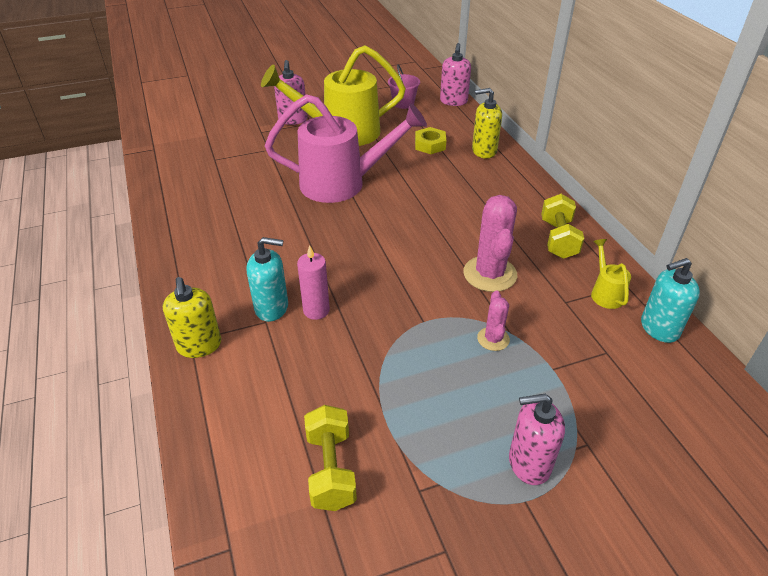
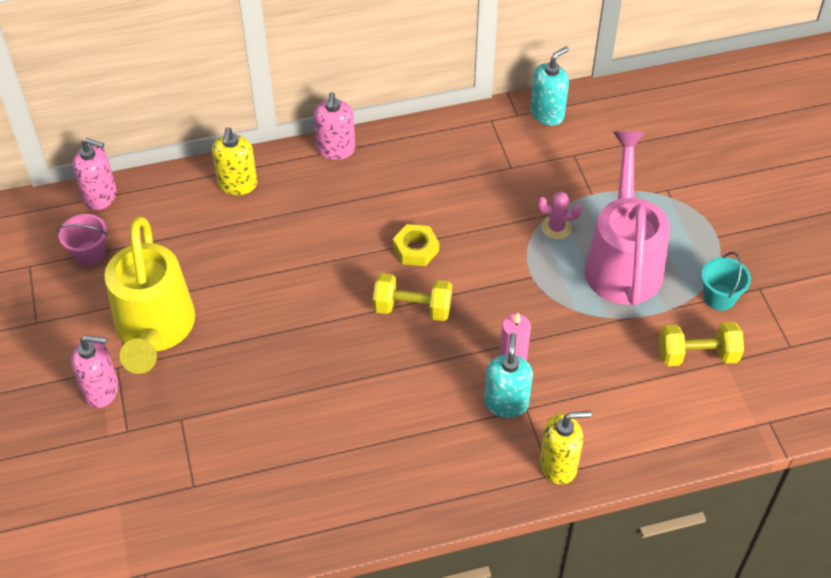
camera: 85 degrees left, 10 degrees up
pink watering can [265,94,427,203] -> pink watering can moved to [584,131,670,305]
yellow nut [415,127,446,154] -> yellow nut moved to [393,224,439,266]
pink cactus [463,195,517,292] -> none
pink soap dispenser [509,394,565,485] -> pink soap dispenser moved to [314,92,355,160]
yellow dumbbell [541,194,584,259] -> yellow dumbbell moved to [373,273,452,321]
yellow watering can [591,239,631,309] -> none
turquoise soap dispenser [641,258,700,343] -> turquoise soap dispenser turned 120 degrees counterclockwise [530,46,569,126]
none -> turquoise bucket [701,252,751,311]

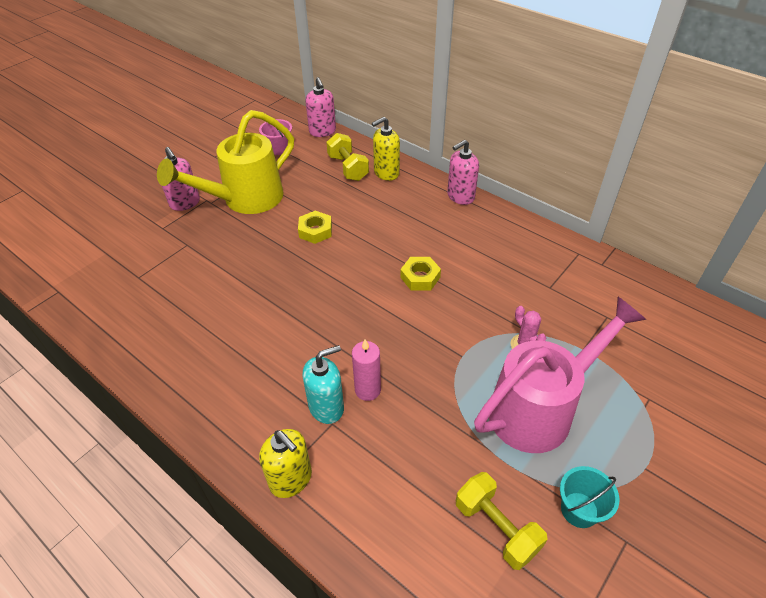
camera: 55 degrees right, 5 degrees down
yellow dumbbell [373,273,452,321] -> yellow dumbbell moved to [326,133,369,181]
turquoise soap dispenser [530,46,569,126] -> none
none -> yellow nut [298,211,332,244]

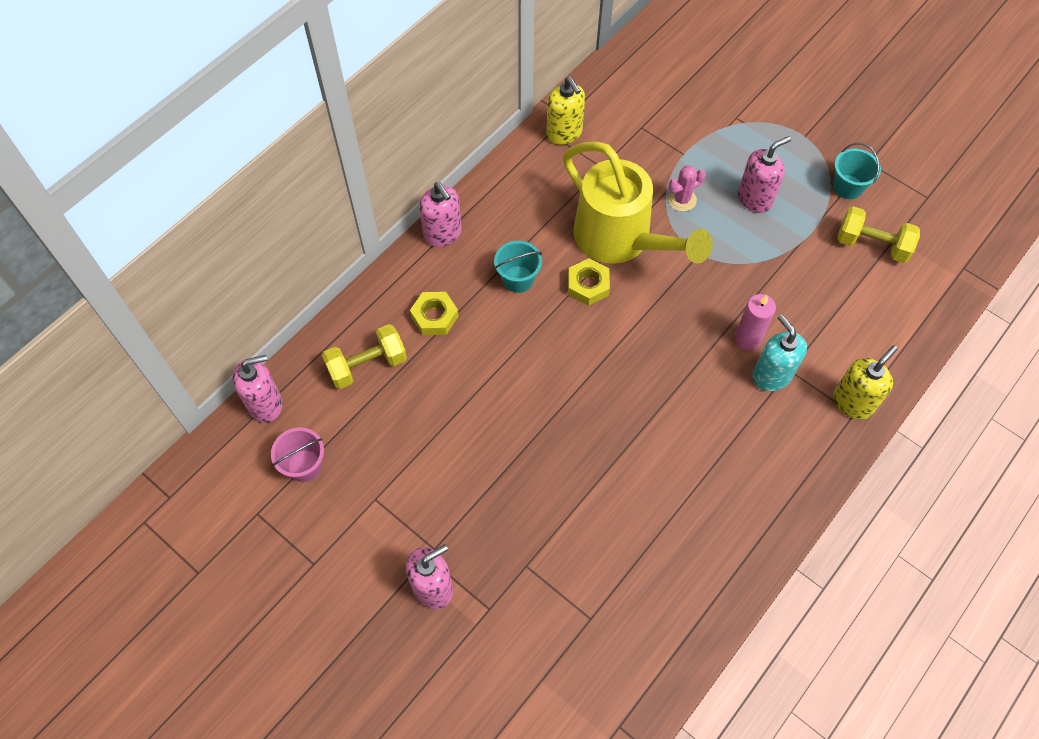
camera: 90 degrees left, 15 degrees up
yellow watering can [157,110,294,214] -> yellow watering can moved to [563,141,713,264]
yellow nut [298,211,332,244] -> yellow nut moved to [410,292,459,335]
yellow soap dispenser [372,117,400,181] -> yellow soap dispenser moved to [546,77,585,145]
yellow dumbbell [456,472,547,570] -> yellow dumbbell turned 60 degrees clockwise [837,206,920,263]
pink watering can [474,297,646,453] -> pink soap dispenser [738,136,791,213]
none -> turquoise bucket [494,241,542,293]

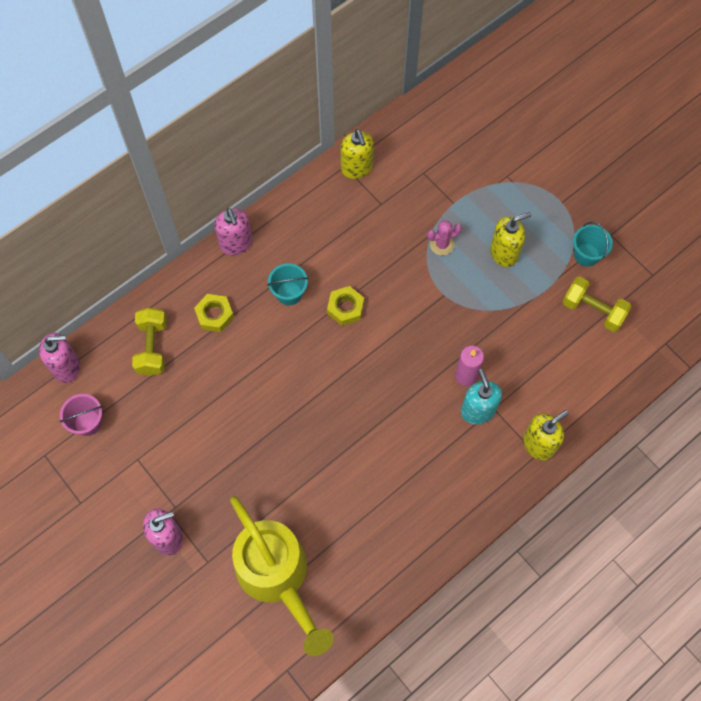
camera: 10 degrees right, 5 degrees up
yellow dumbbell [322,324,407,389] -> yellow dumbbell turned 75 degrees counterclockwise [132,308,167,376]
yellow watering can [563,141,713,264] -> yellow watering can moved to [230,496,334,656]
pink soap dispenser [738,136,791,213] -> yellow soap dispenser [490,212,531,267]

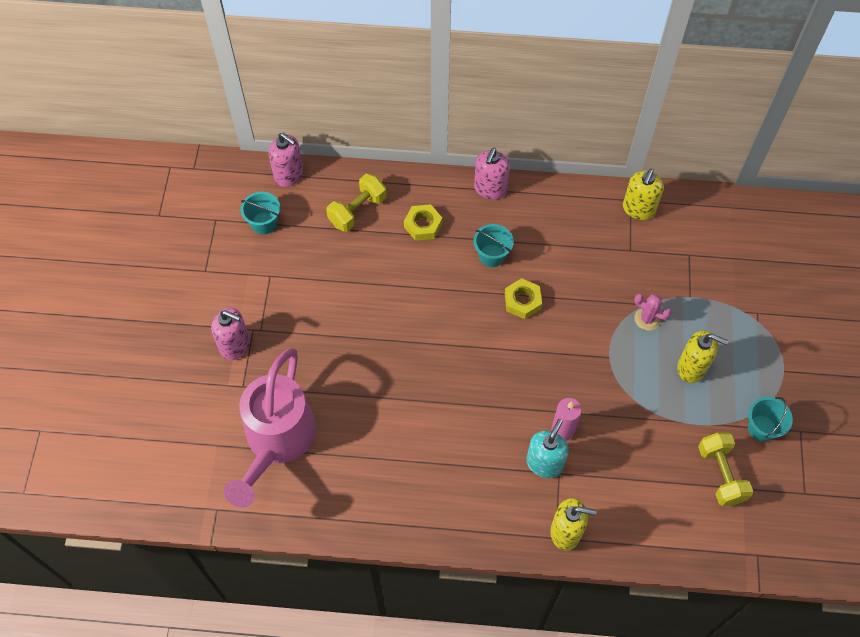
camera: 45 degrees right, 5 degrees down
pink bucket [60,394,102,436] -> turquoise bucket [241,192,280,235]
yellow watering can [230,496,334,656] -> pink watering can [224,348,316,508]

